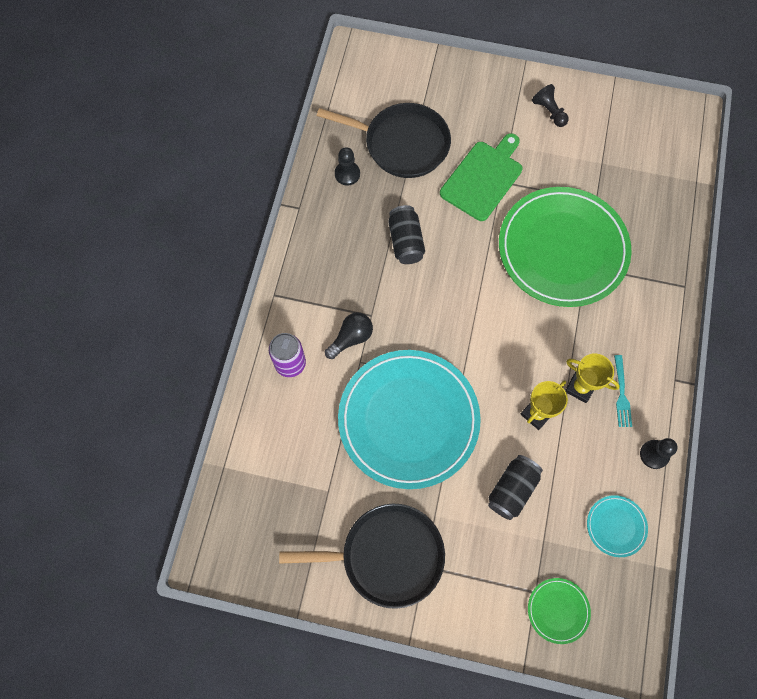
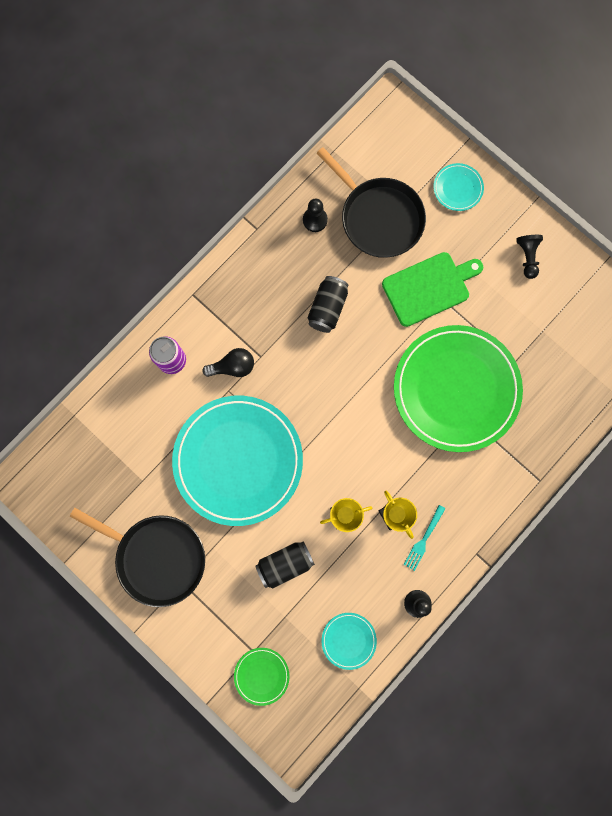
camera: 30 degrees right, 10 degrees up
none -> turquoise plate [433,163,484,211]

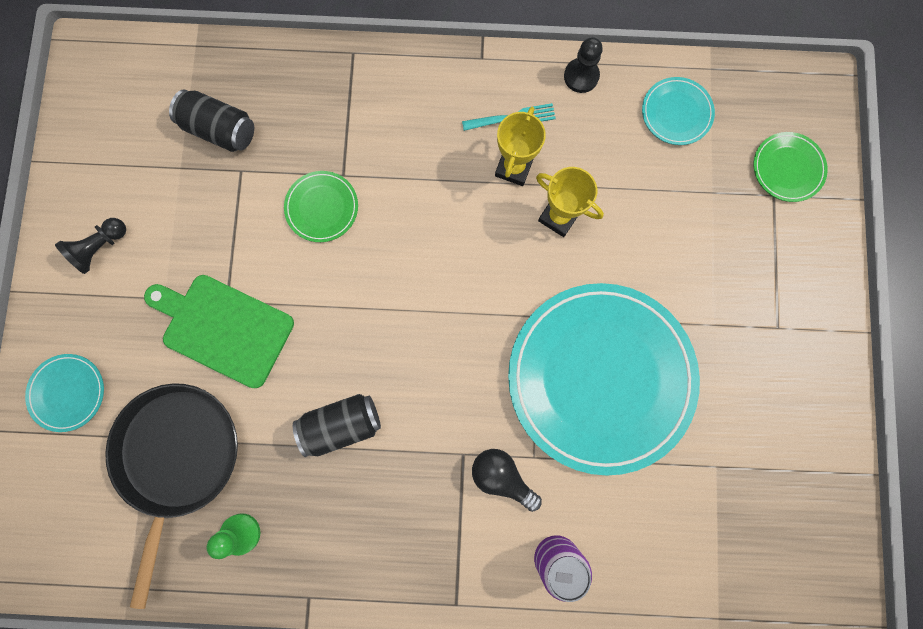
camera: 130 degrees left, 0 degrees up
black pan [70,508,205,607] -> none
black can [255,541,315,589] -> black can moved to [169,89,254,152]
black pawn [303,199,328,232] -> green pawn [207,513,260,559]
green plate [394,325,523,452] -> green plate [284,171,358,242], size x0.41

